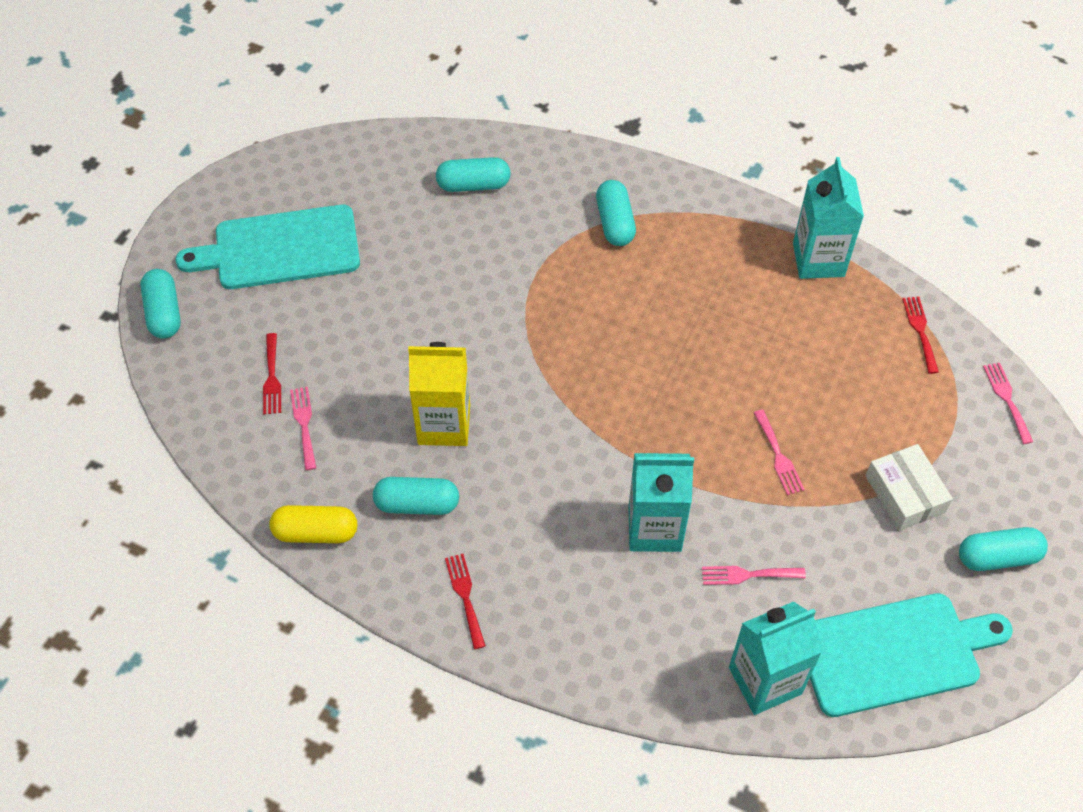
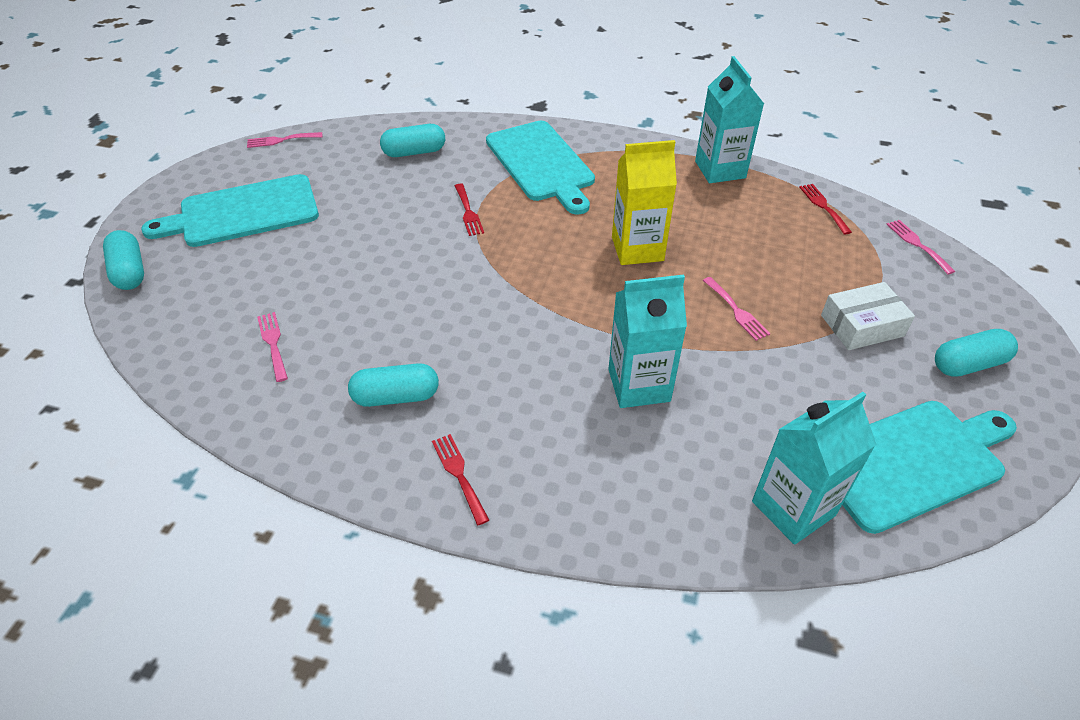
camera: 10 degrees left, 10 degrees down
red fork [263,333,281,415] -> red fork moved to [455,184,484,236]
yellow capsule [269,505,357,543] -> none
yellow carton [408,342,470,446] -> yellow carton moved to [612,140,677,265]
turquoise capsule [596,180,636,246] -> turquoise cutting board [486,121,595,215]
pink fork [702,566,806,585] -> pink fork moved to [247,132,323,148]
white box [865,444,953,531] -> white box turned 75 degrees counterclockwise [821,282,915,350]

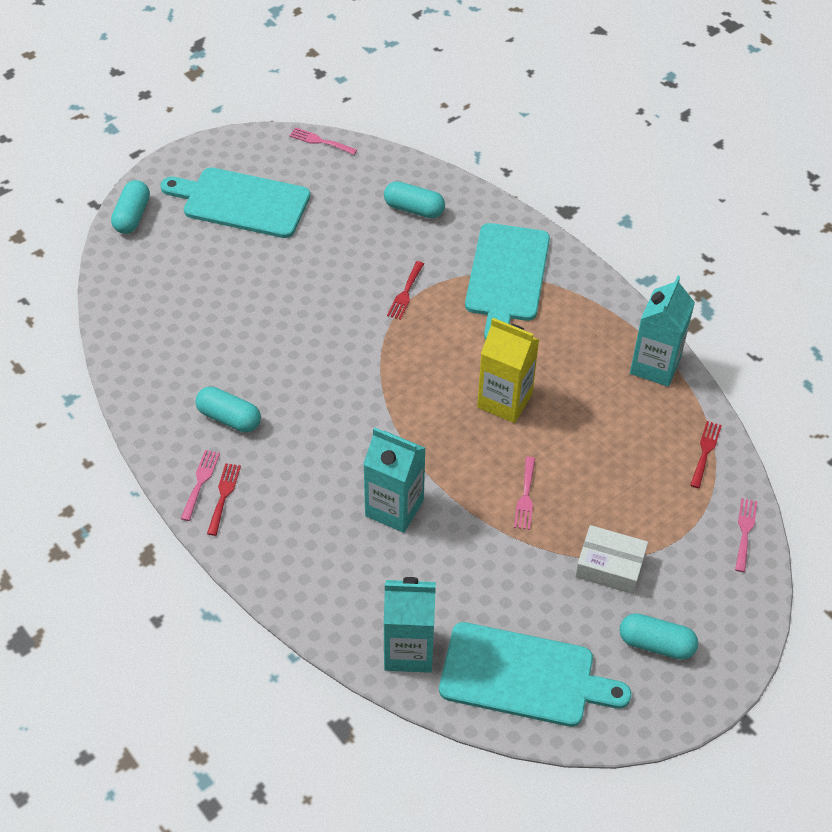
camera: 35 degrees right, 5 degrees up
pink fork [257,312,288,382] -> pink fork moved to [180,450,220,521]

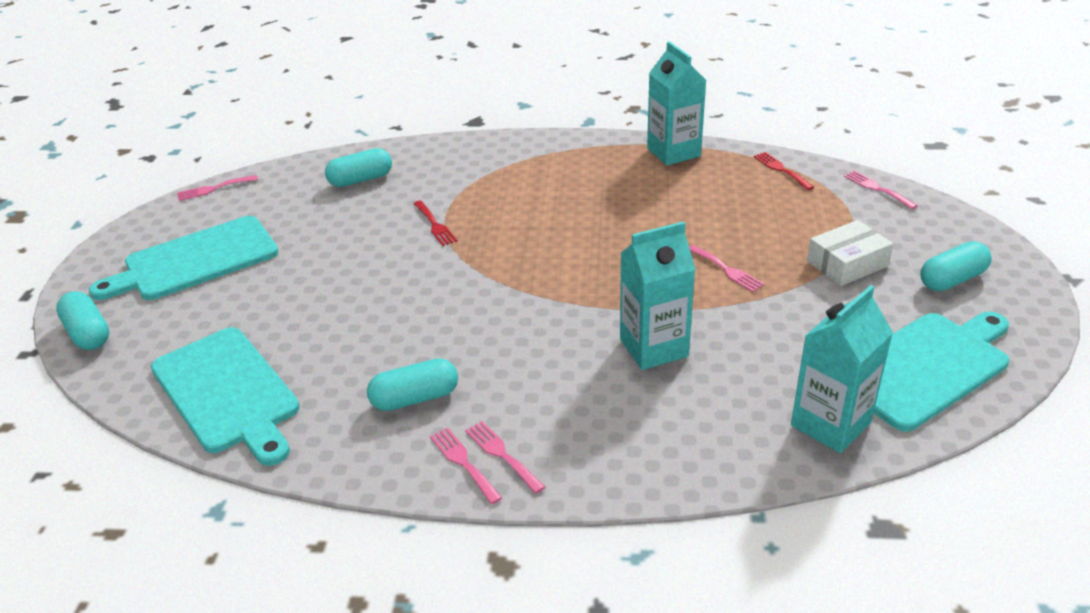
camera: 45 degrees left, 15 degrees down
red fork [207,463,241,536] -> pink fork [465,421,545,494]
turquoise cutting board [465,223,550,340] -> turquoise cutting board moved to [151,327,300,466]
yellow carton [477,318,539,423] -> none

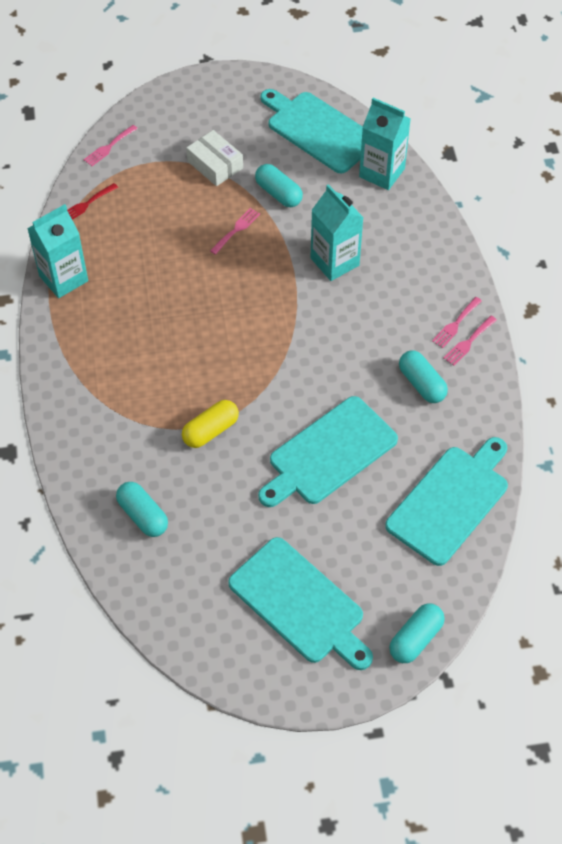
camera: 105 degrees left, 20 degrees up
pink fork [177,175,258,201] -> none
red fork [413,201,458,246] -> yellow capsule [182,400,239,448]
turquoise capsule [920,241,992,291] -> turquoise capsule moved to [255,164,303,207]
none -> turquoise cutting board [258,396,398,507]

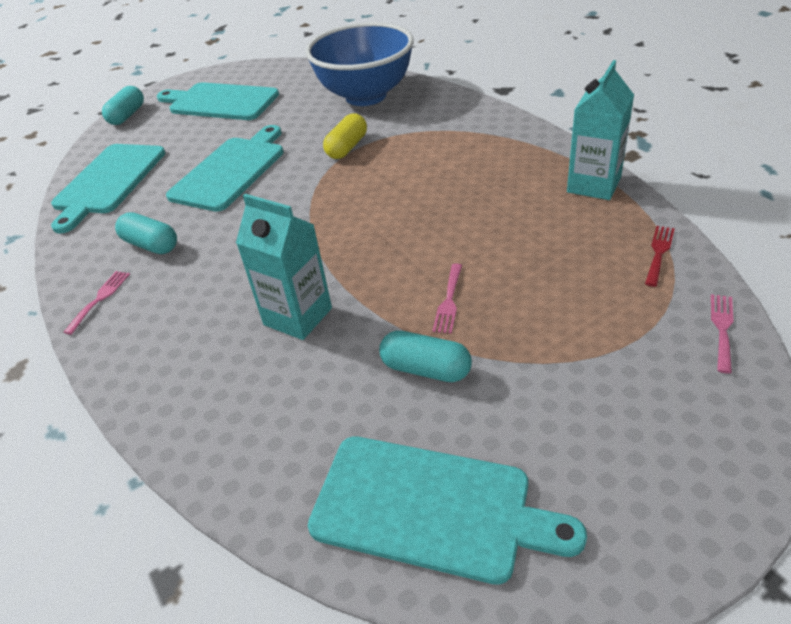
camera: 160 degrees right, 15 degrees down
turquoise capsule [116,482,168,537] -> blue bowl [305,22,414,106]
white box [186,130,243,186] -> none
turquoise carton [359,98,411,190] -> none
pink fork [432,297,482,348] -> none

